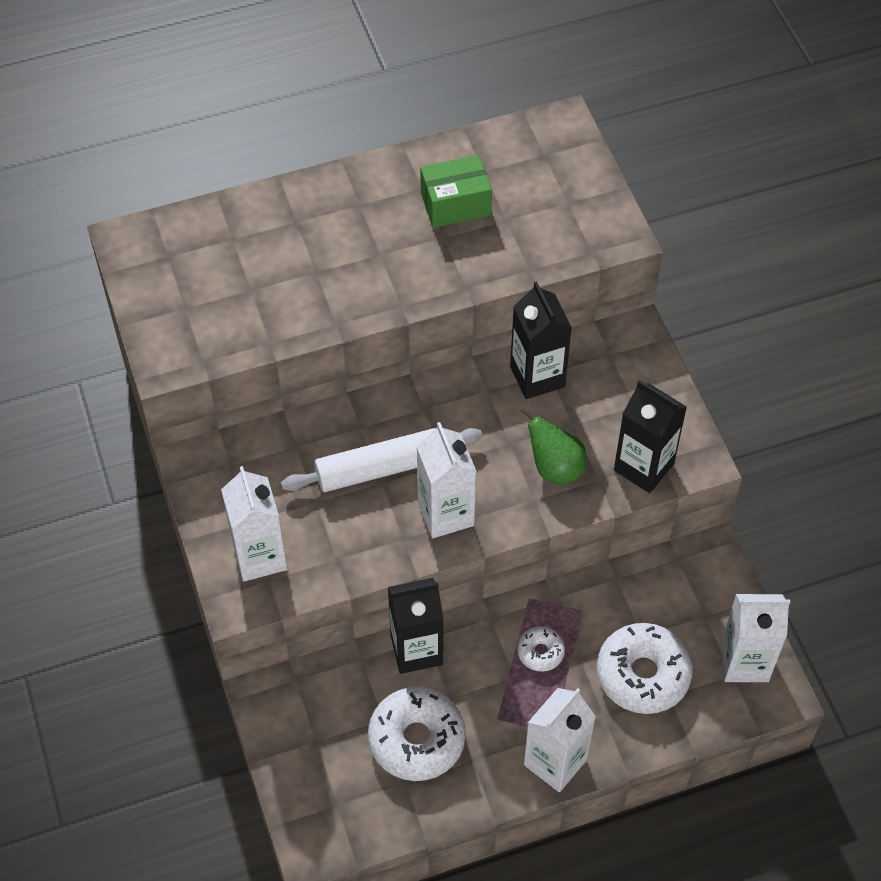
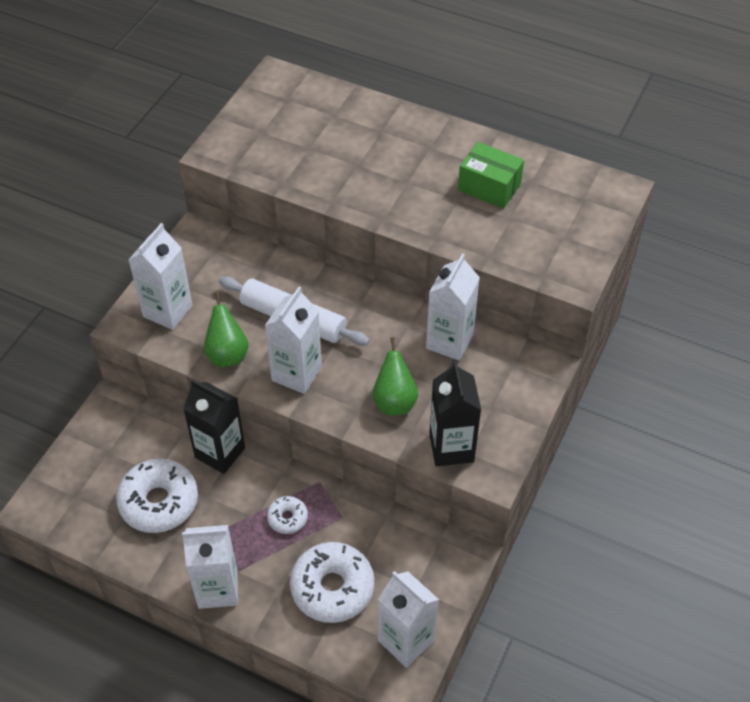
camera: 45 degrees right, 5 degrees down
black carton [510,281,572,399] -> white carton [426,253,480,361]
none -> green pear [204,292,249,367]

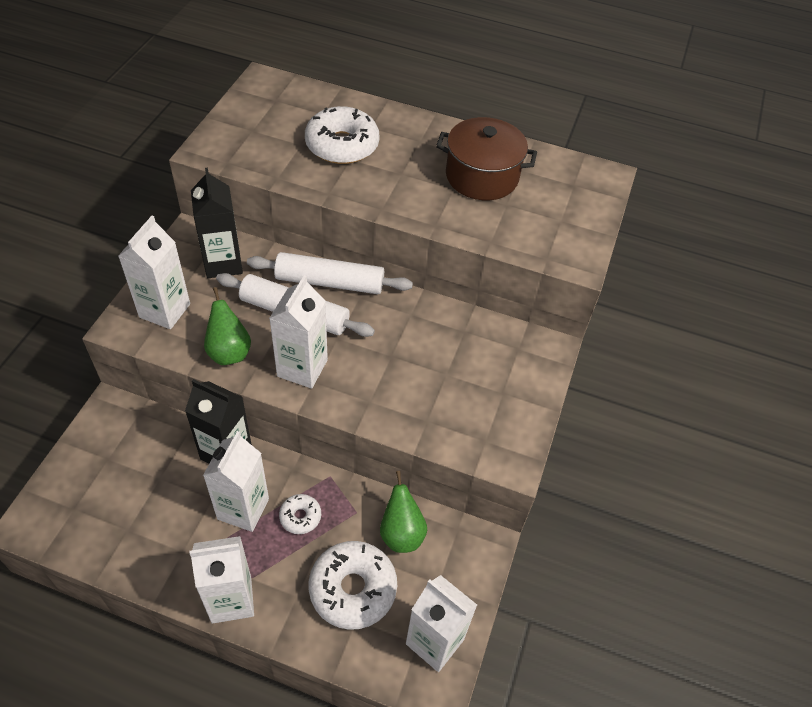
camera: 10 degrees left, 0 degrees up
white donut [116,459,198,533] -> white donut moved to [305,106,380,164]
green pear [372,337,418,415] -> green pear moved to [380,471,427,553]
white carton [426,253,480,361] -> white carton moved to [203,431,269,532]
black carton [429,361,481,466] -> black carton moved to [191,168,243,278]
green box [458,142,524,209] -> brown pot [436,117,537,200]
none -> white rolling pin [247,252,413,294]

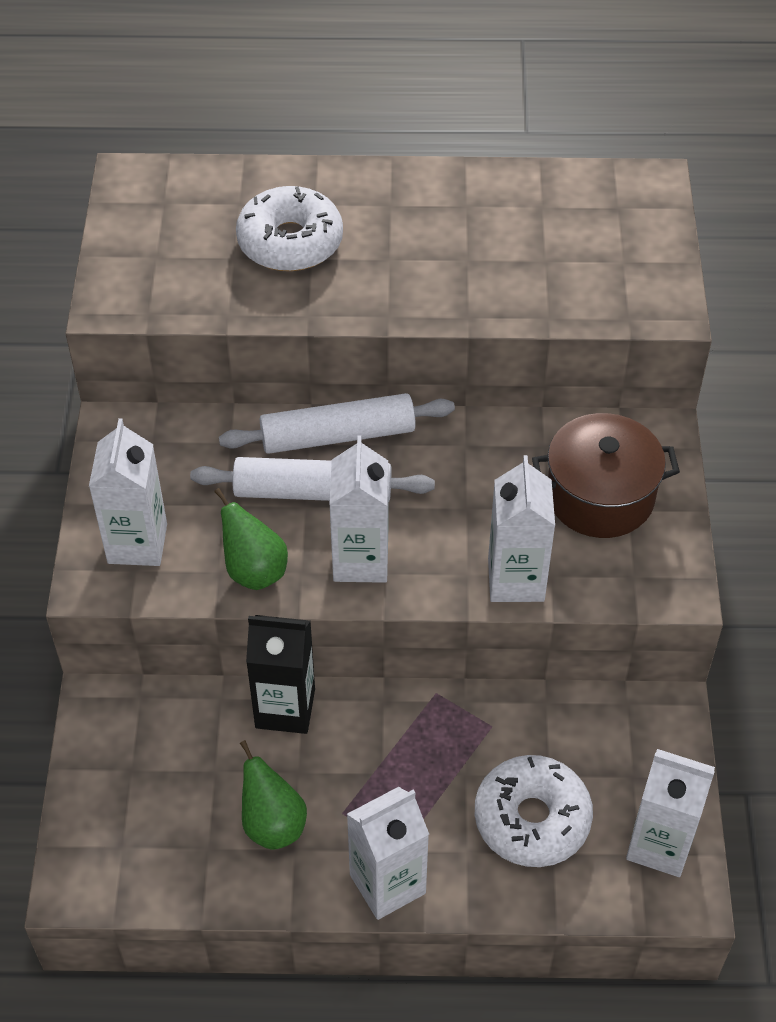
camera: 15 degrees left, 0 degrees up
black carton [191,168,243,278] -> none
white carton [203,431,269,532] -> white carton moved to [488,455,555,602]
white donut [279,494,321,534] -> none
green pear [380,471,427,553] -> green pear moved to [240,740,307,850]
brown pot [436,117,537,200] -> brown pot moved to [532,413,680,538]

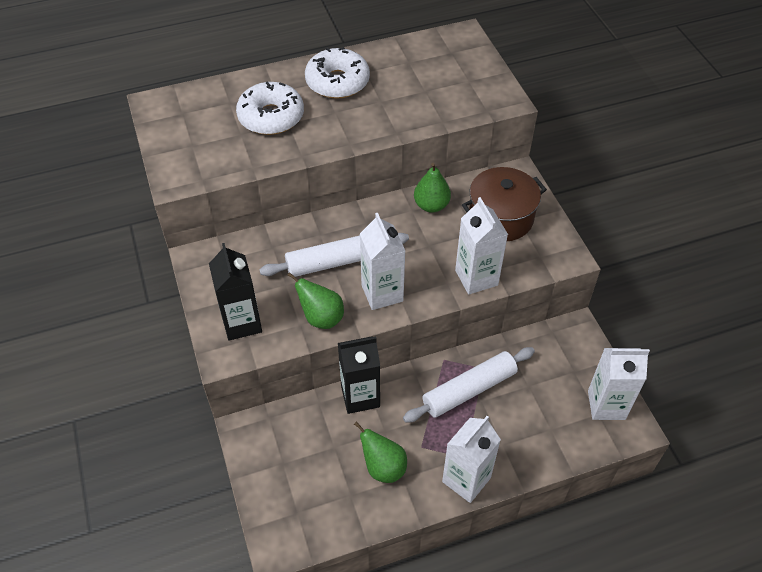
camera: 20 degrees left, 0 degrees up
white carton [89,418,167,566] -> black carton [209,243,262,341]
white rolling pin [219,393,455,454] -> white rolling pin moved to [403,347,535,422]
white donut [475,755,593,867] -> white donut moved to [305,47,370,99]
none -> green pear [414,163,451,213]

